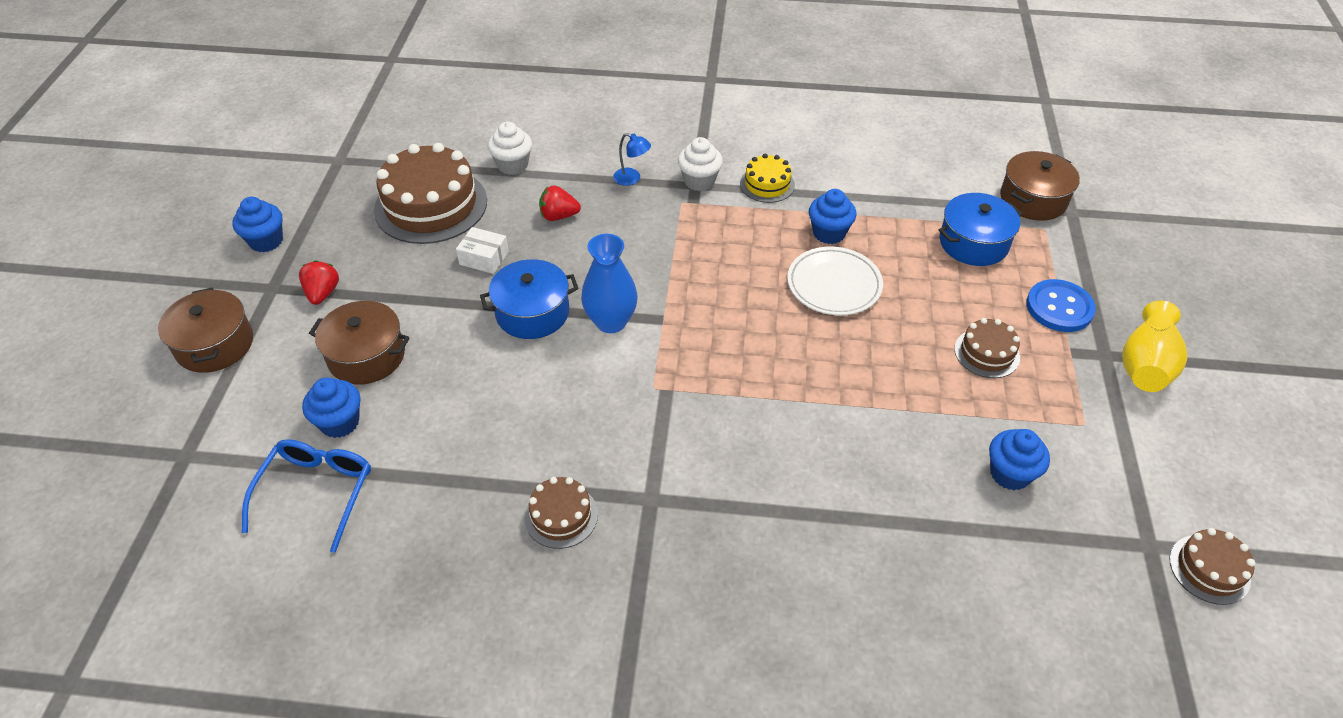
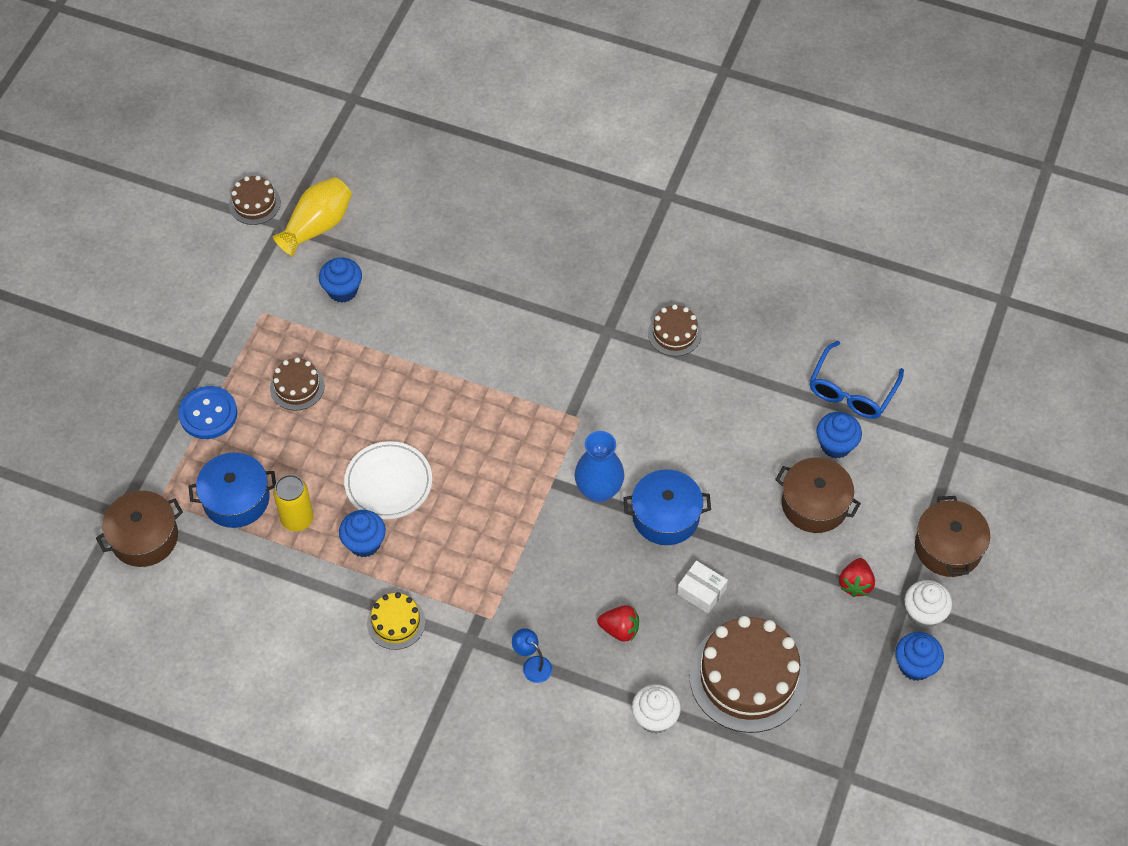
camera: 165 degrees left, 10 degrees up
white cupcake [678,137,723,191] -> white cupcake moved to [904,580,952,628]
yellow vase [1122,300,1187,392] -> yellow vase moved to [273,177,352,257]
none -> yellow can [273,474,314,531]

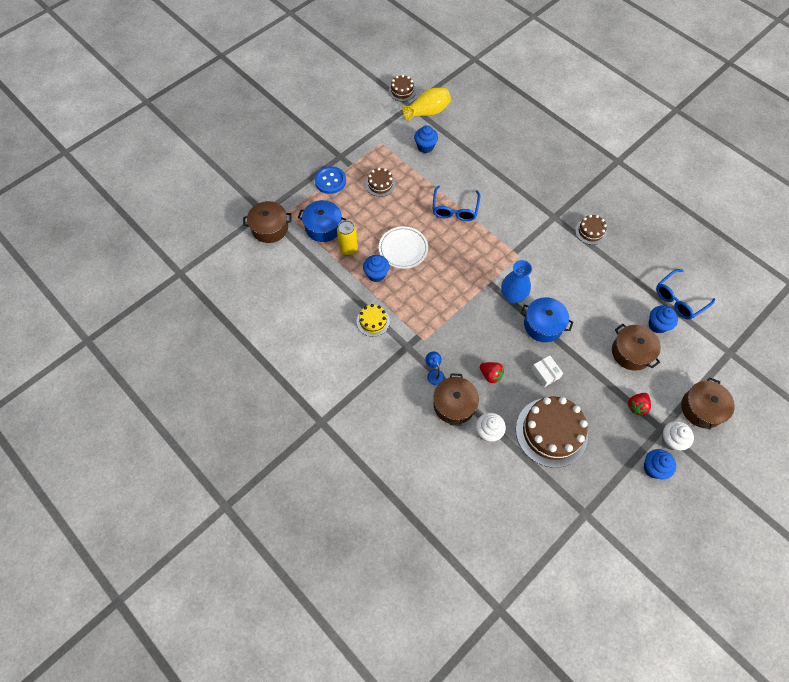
camera: 25 degrees right, 5 degrees up
none -> blue glasses [432,186,480,221]
none -> brown pot [433,373,479,426]

